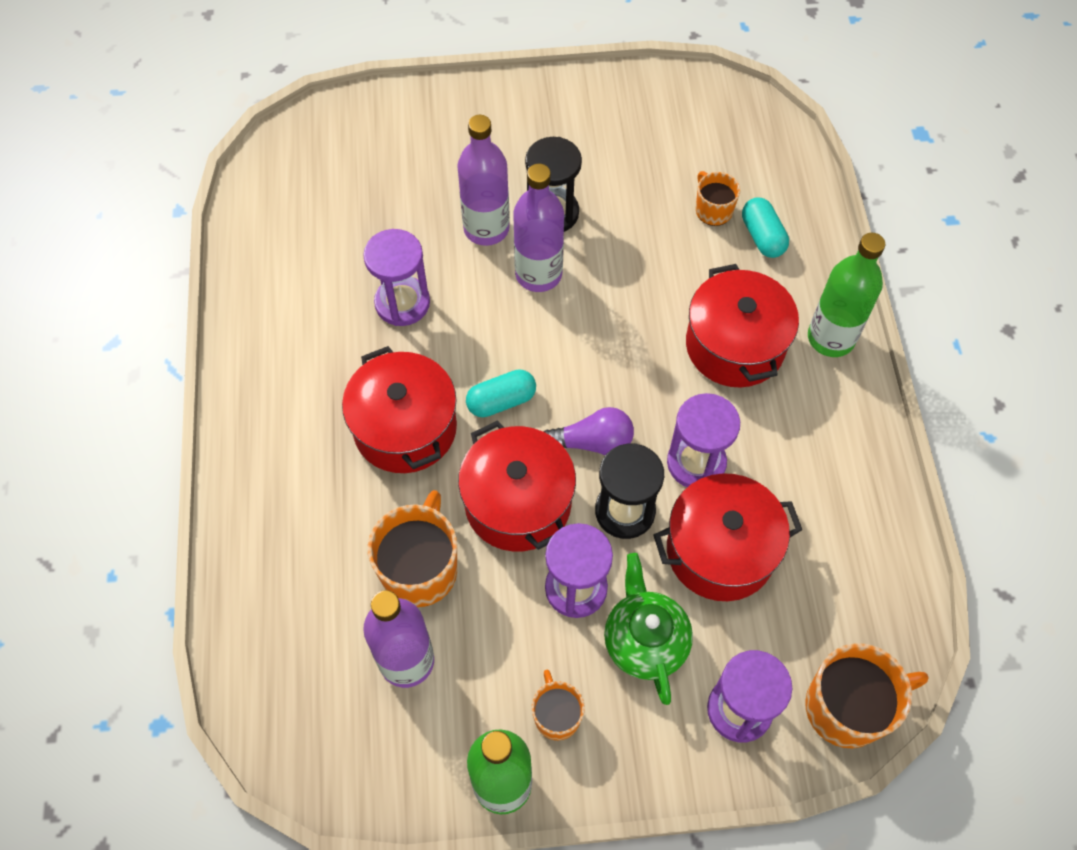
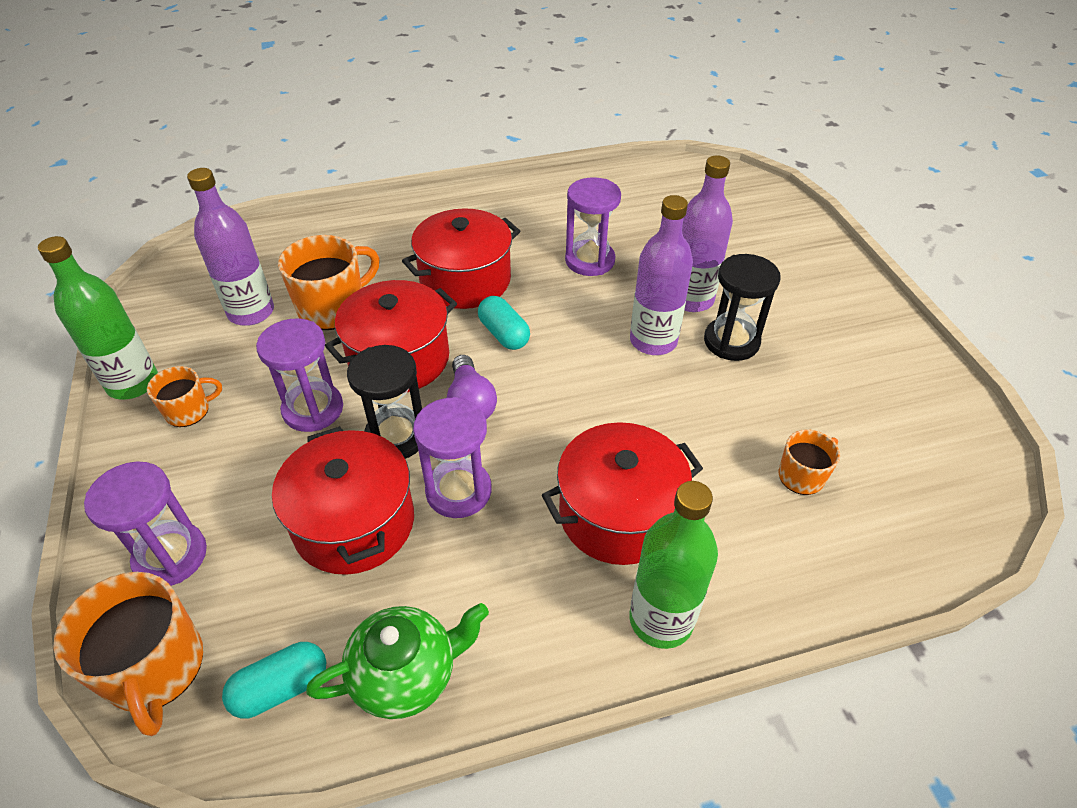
camera: 80 degrees right, 15 degrees down
orange mug [368,490,457,607] -> orange mug turned 45 degrees counterclockwise [278,235,380,330]
green teapot [604,553,693,705] -> green teapot moved to [306,603,489,719]
turquoise capsule [742,197,789,258] -> turquoise capsule moved to [222,642,326,719]

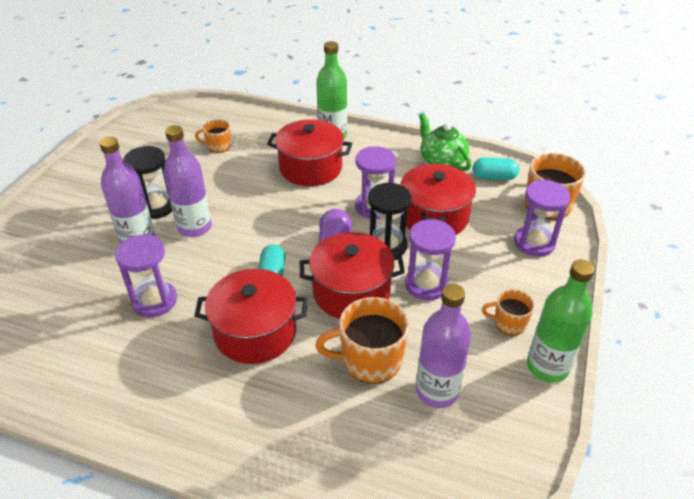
camera: 145 degrees left, 5 degrees down
green teapot [306,603,489,719] -> green teapot turned 45 degrees clockwise [419,113,472,171]

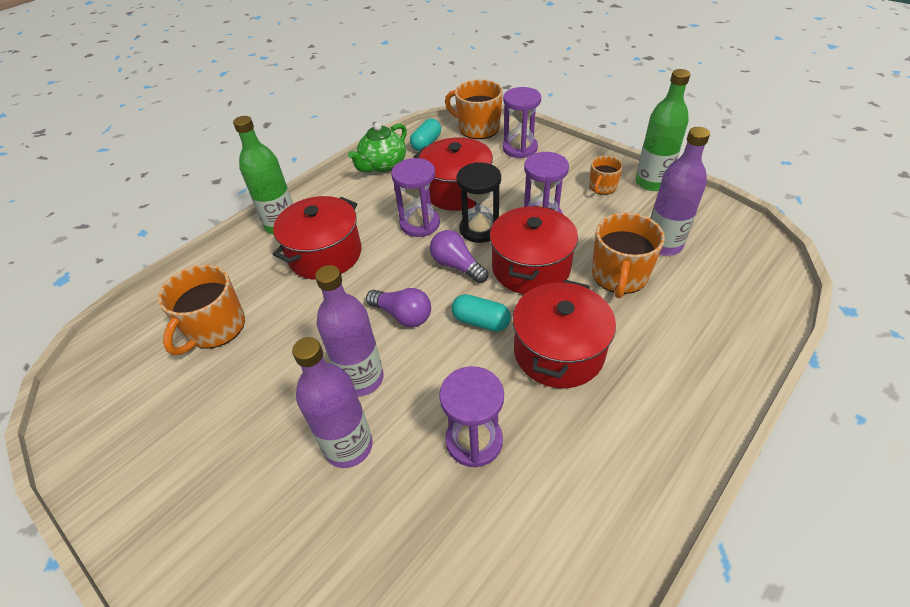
camera: 65 degrees left, 5 degrees up
black hourglass [123,146,172,219] -> none
orange mug [195,119,231,153] -> orange mug [158,265,245,355], size x1.75
green teapot [419,113,472,171] -> green teapot turned 45 degrees counterclockwise [348,123,407,172]
none -> purple light bulb [366,288,431,327]

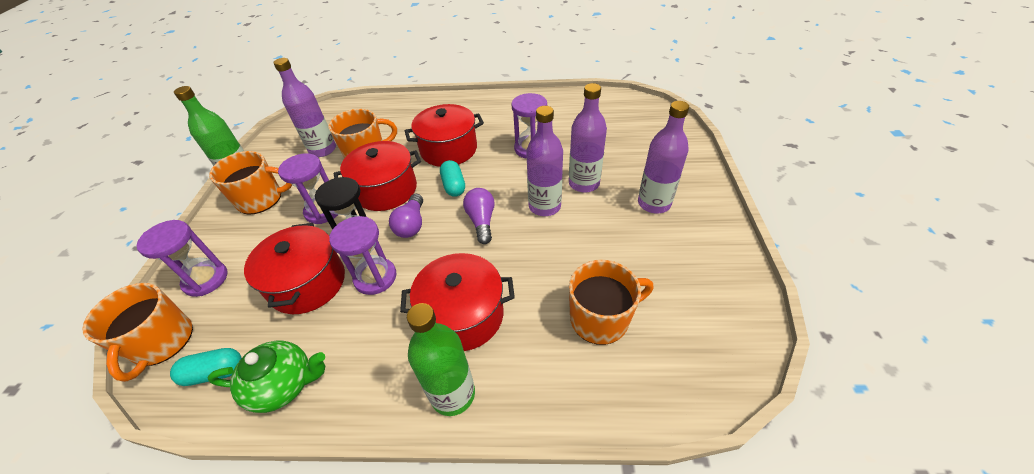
camera: 130 degrees left, 0 degrees up
orange mug [589,156,623,195] -> orange mug [209,151,292,215], size x1.75
none -> purple bottle [638,101,689,213]

